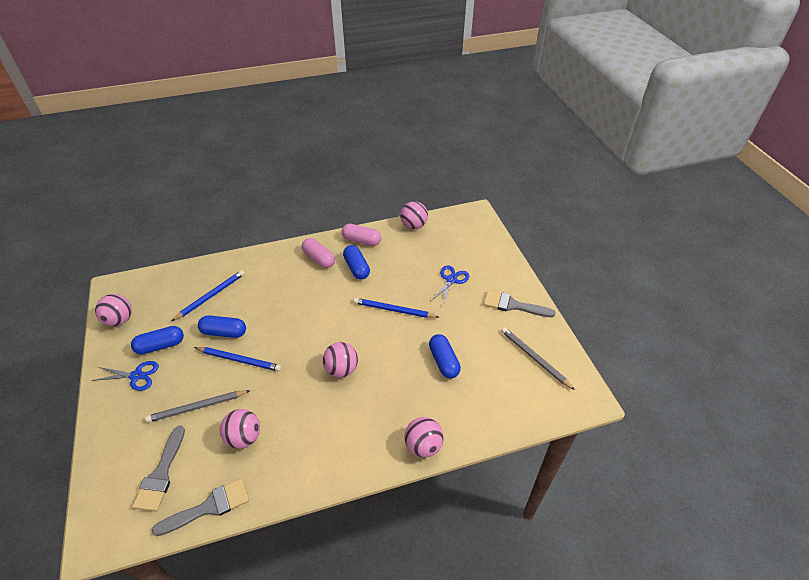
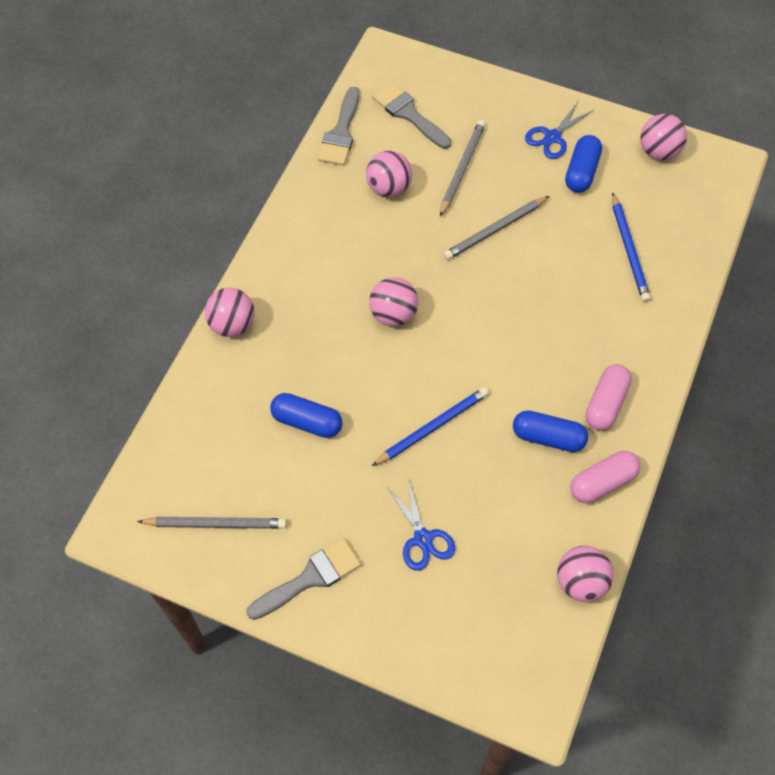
camera: 130 degrees right, 15 degrees up
blue pencil [194,347,282,372] -> grey pencil [444,196,549,260]
blue capsule [198,315,246,338] -> none
pink capsule [302,238,335,268] -> pink capsule turned 60 degrees counterclockwise [586,364,632,431]

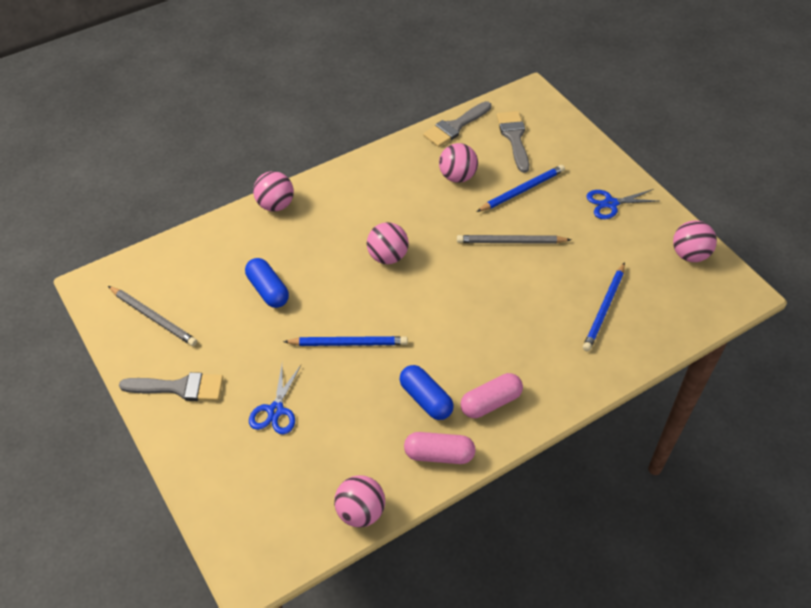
camera: 35 degrees right, 10 degrees down
grey pencil [440,120,486,217] -> blue pencil [477,165,565,212]
blue capsule [565,135,602,193] -> none

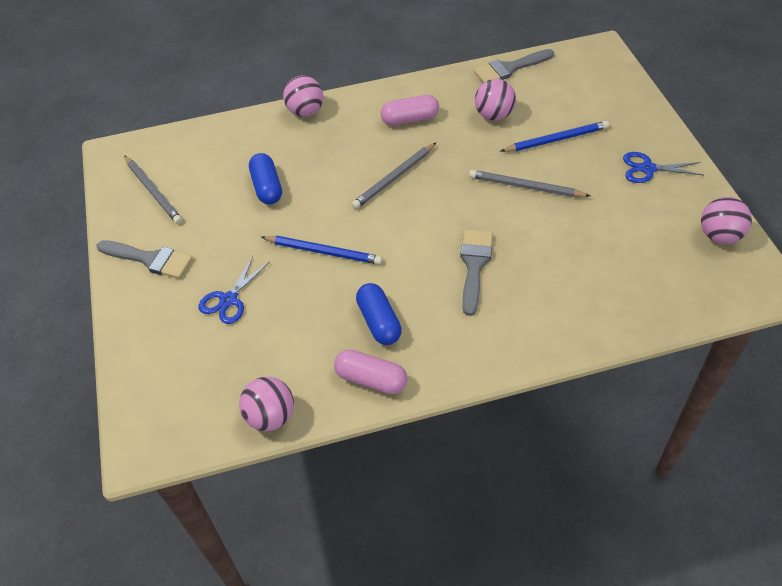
camera: 20 degrees right, 0 degrees up
pink ball [367,222,409,264] -> grey pencil [352,142,437,209]
pink capsule [460,373,523,418] -> pink capsule moved to [381,95,439,126]
grey brush [497,111,529,173] -> grey brush moved to [460,229,493,316]
blue pencil [583,262,625,352] -> none

